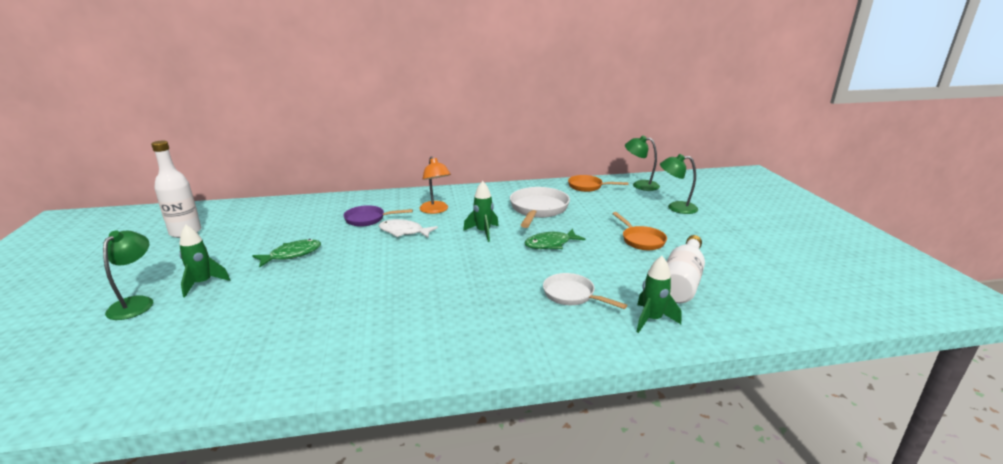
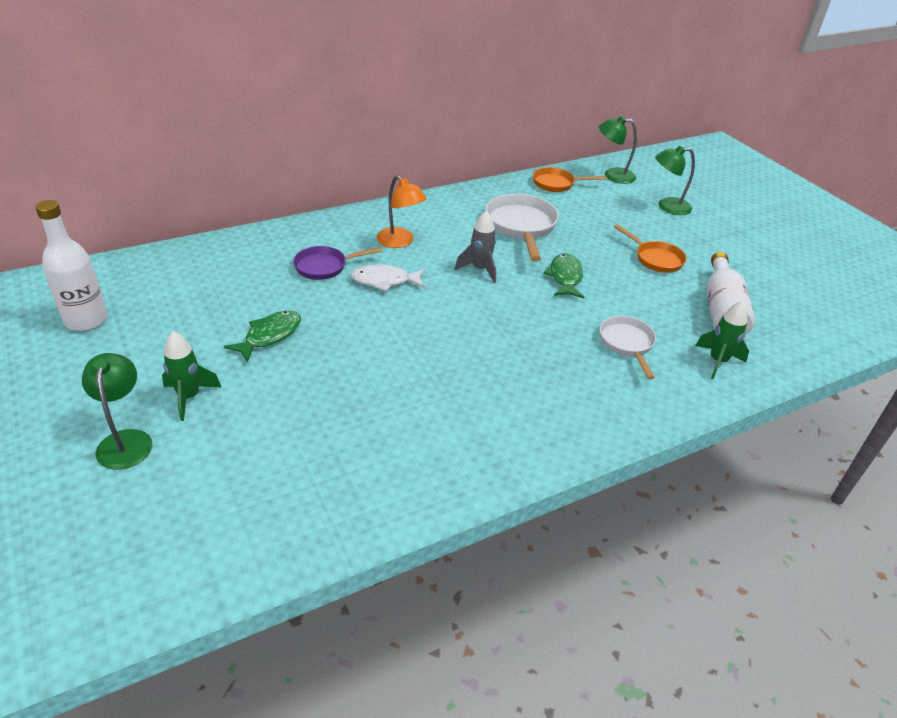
camera: 20 degrees left, 15 degrees up
green rocket [463,181,499,242] -> grey rocket [455,211,496,283]
green fish [524,229,585,249] -> green fish turned 135 degrees clockwise [543,253,584,298]
white pan [543,273,627,309] -> white pan turned 60 degrees clockwise [600,316,656,380]

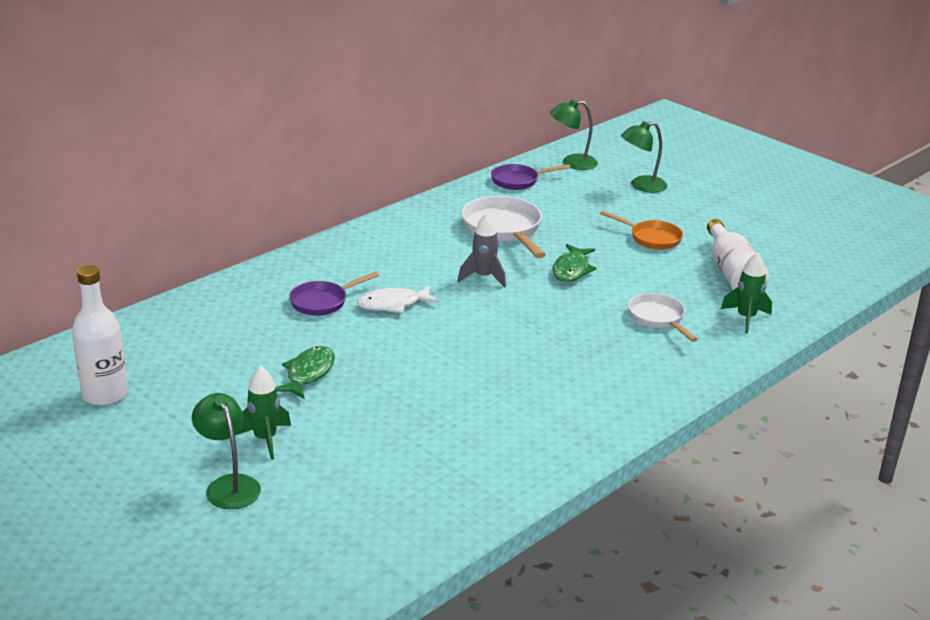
camera: 15 degrees left, 10 degrees down
orange lamp [377,175,427,248] -> none
orange pan [533,167,606,192] -> purple pan [491,164,571,190]
green fish [543,253,584,298] -> green fish turned 150 degrees counterclockwise [552,244,597,282]

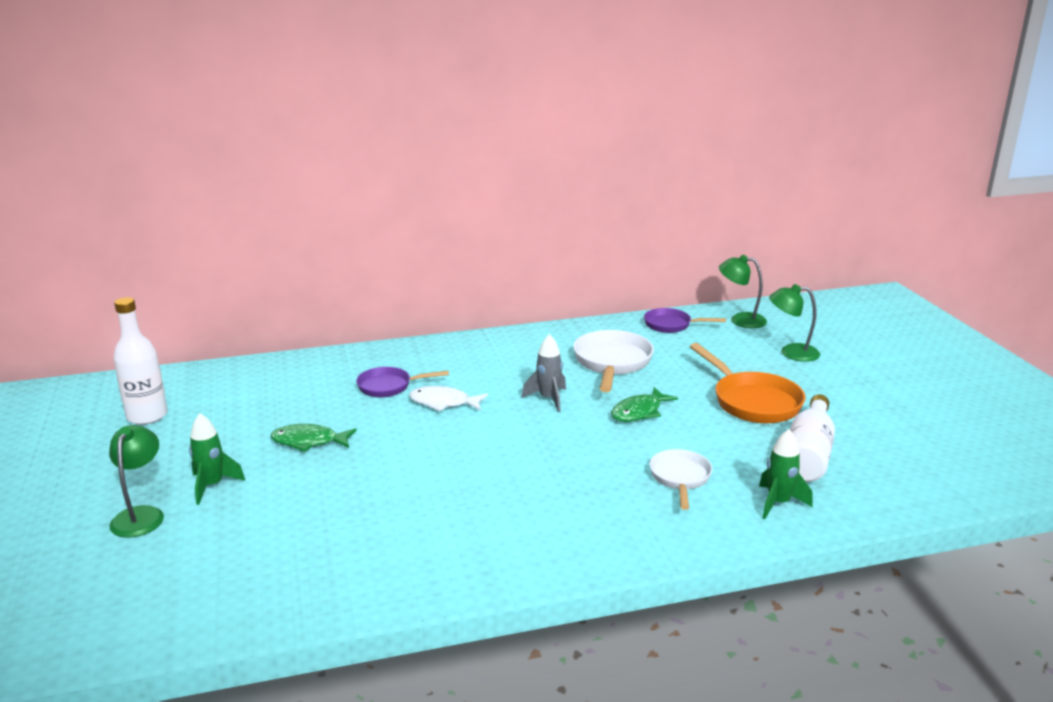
camera: 30 degrees right, 5 degrees down
green fish [276,346,335,399] -> green fish turned 135 degrees counterclockwise [271,424,357,452]
orange pan [600,210,683,250] -> orange pan [690,343,805,423], size x1.59

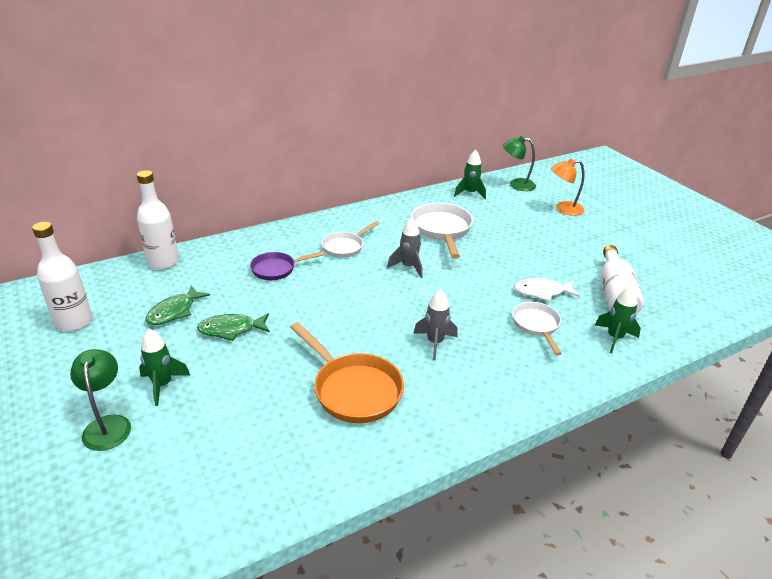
camera: 15 degrees left, 10 degrees up
white fish [409,386,488,411] -> white fish moved to [514,278,580,302]
green fish [611,387,678,422] -> green fish moved to [145,286,210,325]
purple pan [644,308,726,333] -> green rocket [454,150,486,199]
orange pan [690,343,805,423] -> orange pan moved to [290,322,404,423]
green lamp [769,284,820,362] -> orange lamp [551,159,585,216]
none -> white bottle [137,170,179,270]
none -> white pan [322,221,380,258]
none -> grey rocket [413,289,458,360]

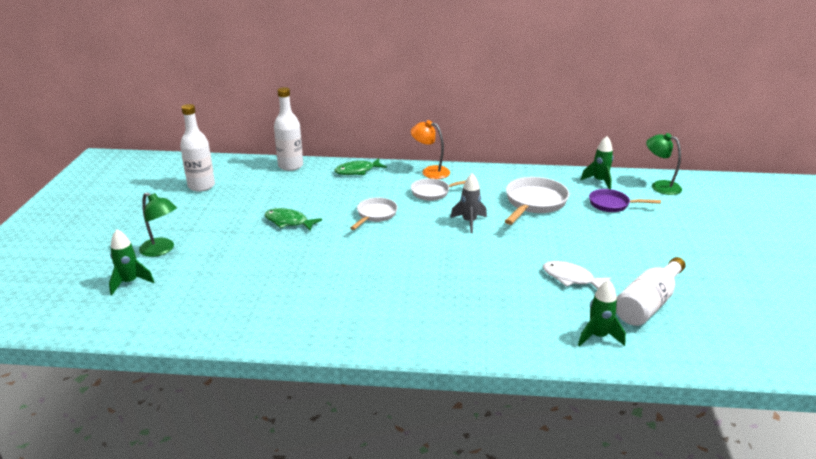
camera: 35 degrees right, 5 degrees down
green lamp [70,349,131,451] -> green lamp turned 105 degrees clockwise [139,192,177,257]
green rocket [139,329,191,406] -> green rocket moved to [109,229,154,295]
green fish [145,286,210,325] -> green fish moved to [335,159,387,175]
purple pan [250,251,325,280] -> purple pan moved to [589,189,661,212]
orange pan [290,322,404,423] -> none
grey rocket [413,289,458,360] -> none
white pan [512,302,562,355] -> white pan moved to [350,198,398,230]
orange lamp [551,159,585,216] -> orange lamp moved to [411,120,450,179]

